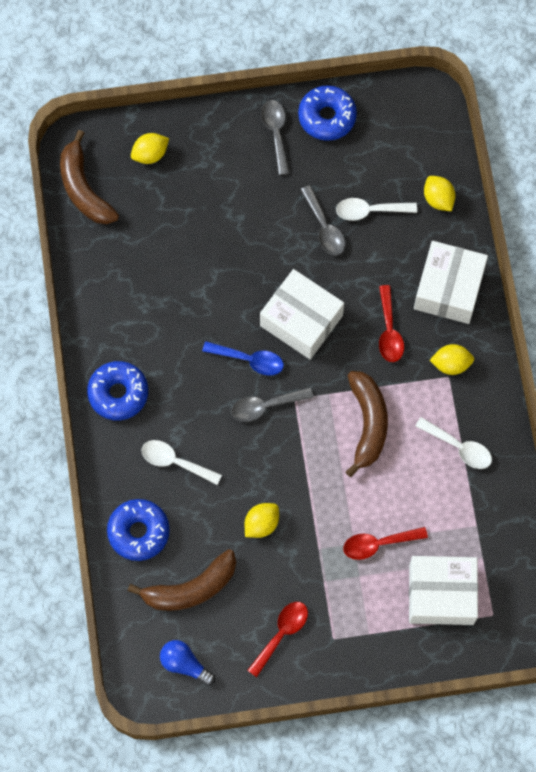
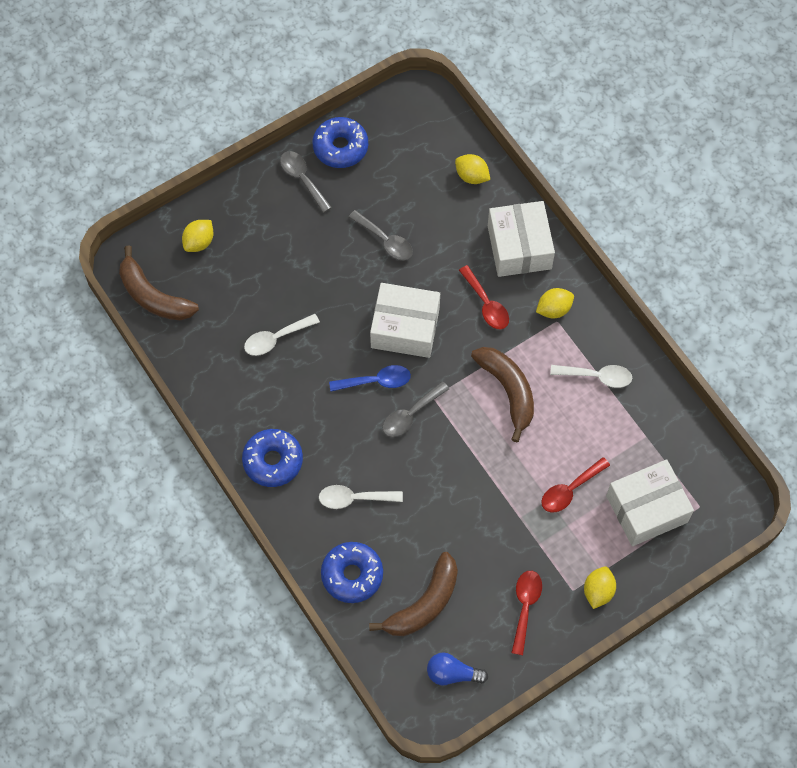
camera: 25 degrees left, 5 degrees down
yellow lemon [245,503,279,538] -> yellow lemon moved to [584,566,616,609]
white spoon [336,198,417,221] -> white spoon moved to [244,314,320,356]

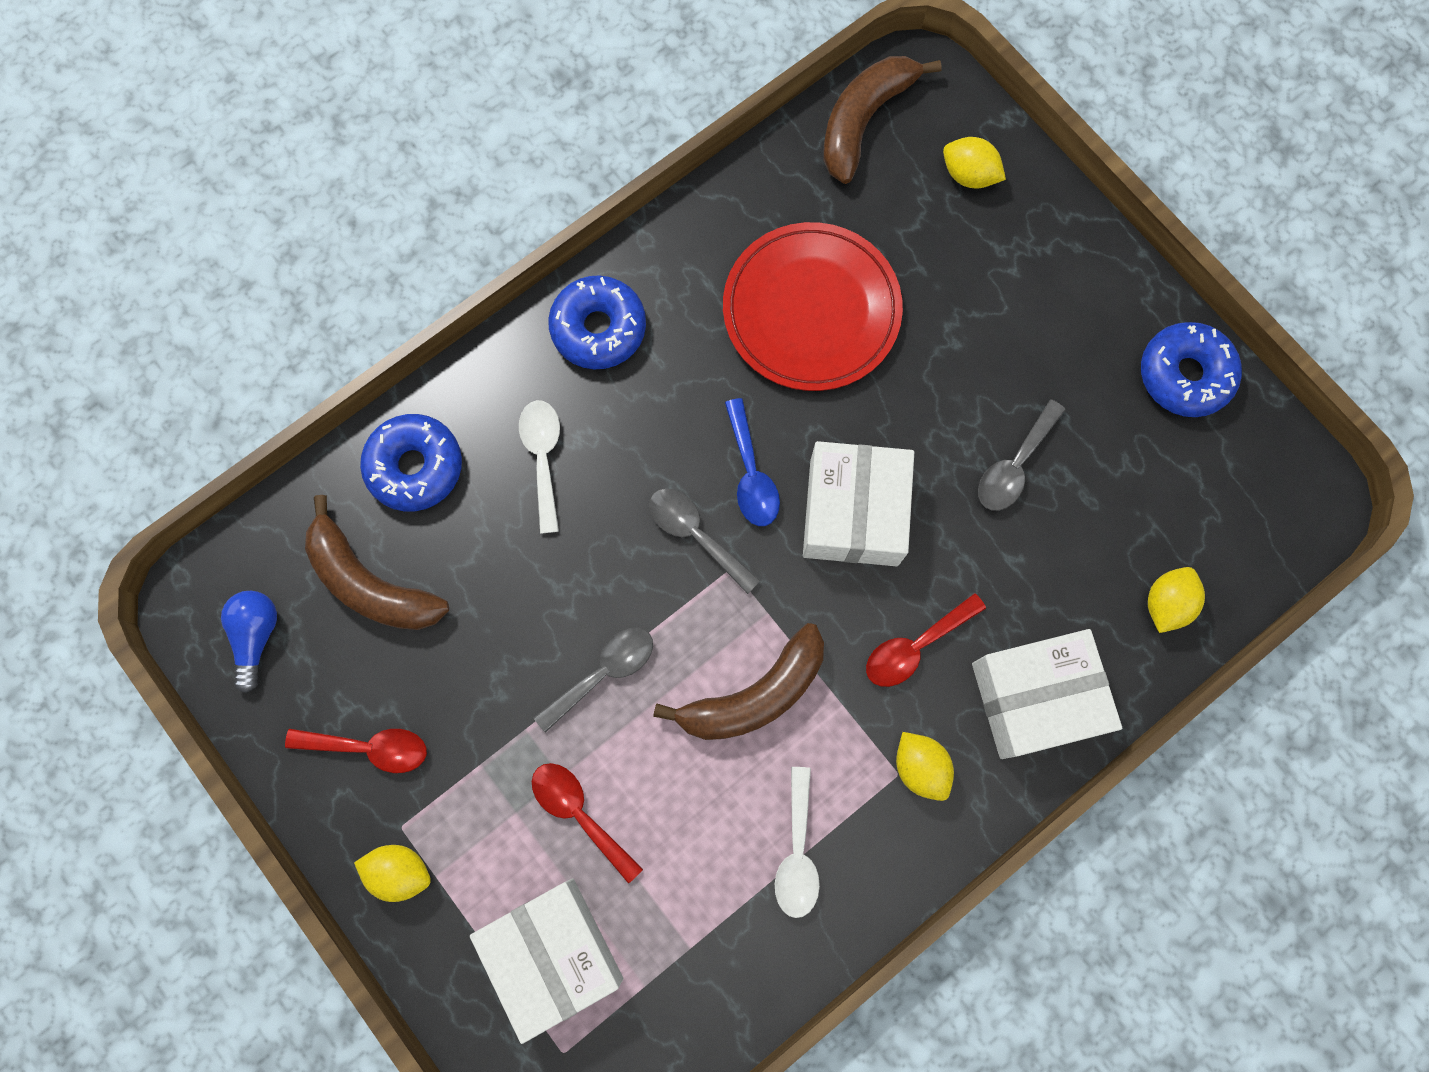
camera: 85 degrees right, 10 degrees up
white spoon [244,314,320,356] -> red plate [723,222,903,391]
grey spoon [280,151,332,213] -> grey spoon moved to [534,628,653,733]

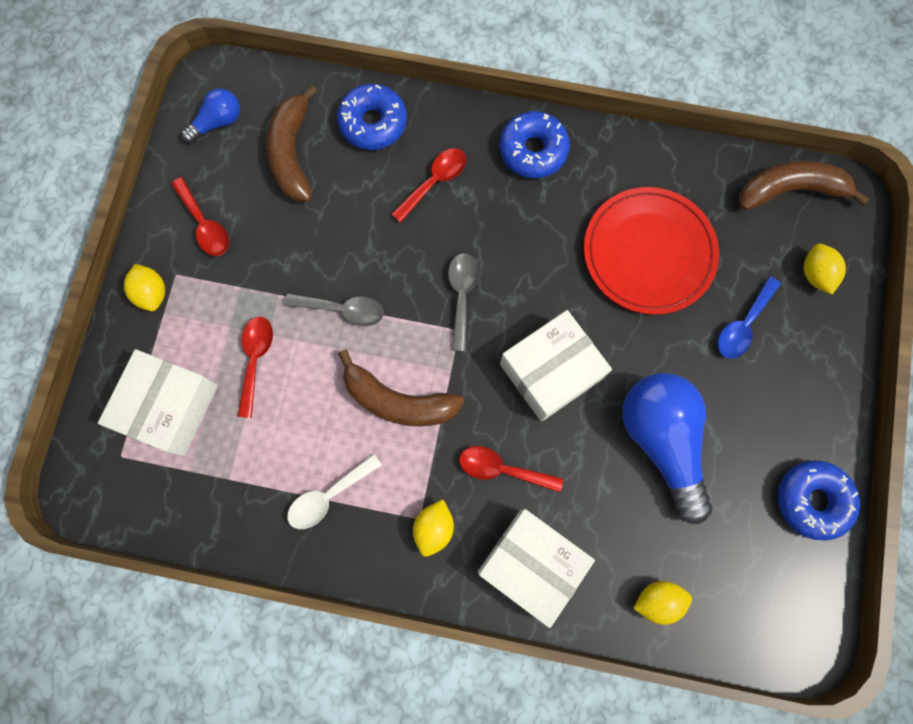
camera: 50 degrees right, 0 degrees up
white spoon [519,400,560,534] -> red spoon [392,148,466,223]
blue spoon [725,398,780,526] -> blue spoon moved to [718,276,781,359]
grey spoon [978,400,1065,511] -> blue light bulb [623,373,713,524]

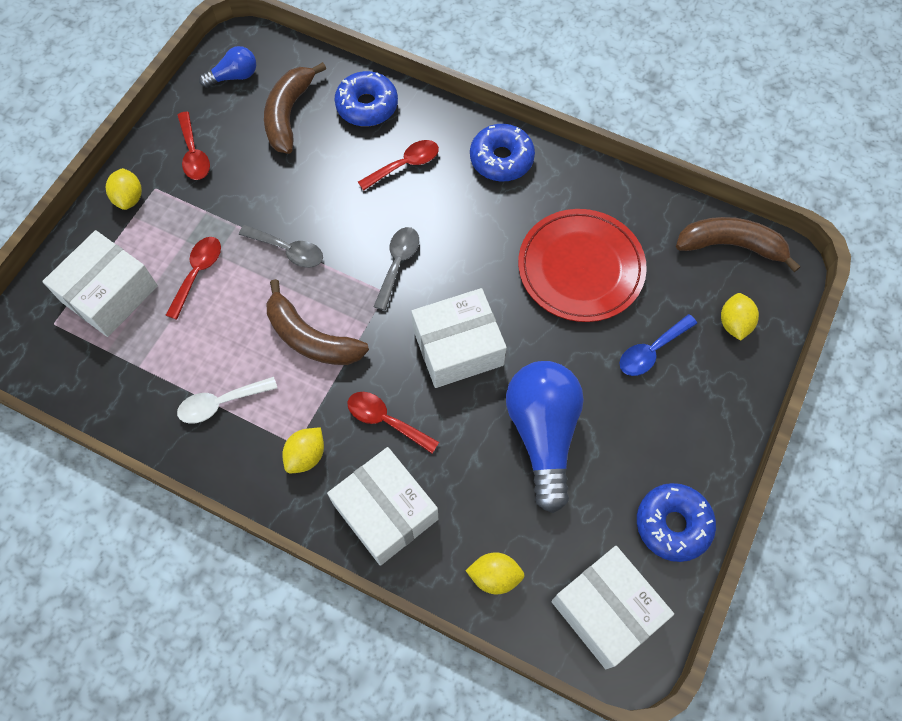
camera: 15 degrees right, 10 degrees down
none -> white box [552,546,674,669]

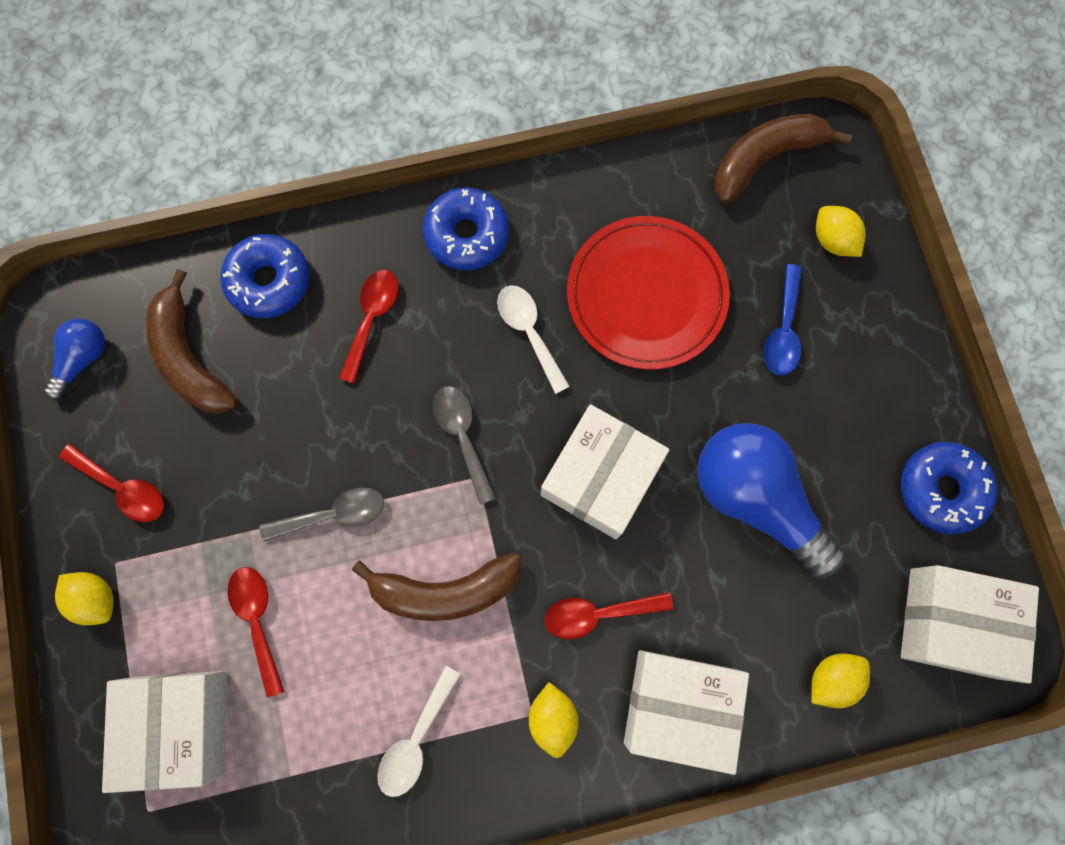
camera: 40 degrees left, 10 degrees up
none -> white spoon [497,285,570,394]

